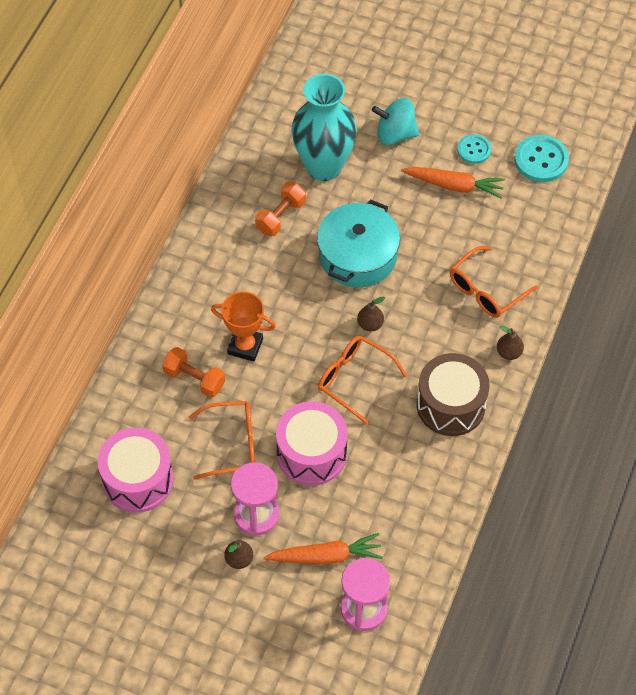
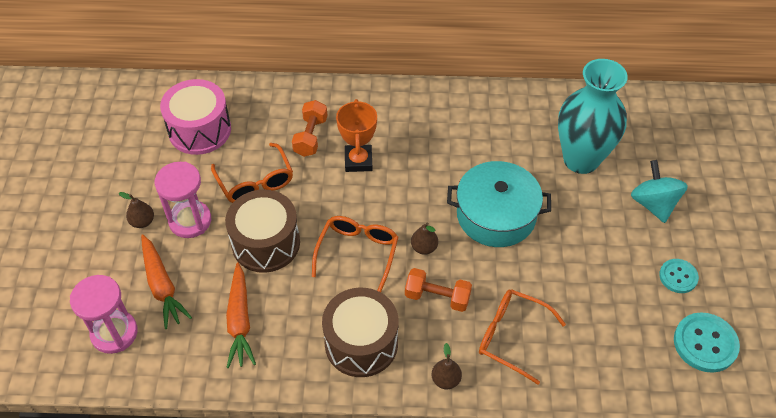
camera: 70 degrees right, 5 degrees down
orange dumbbell [255,182,306,236] -> orange dumbbell moved to [405,268,472,312]
pink drum [276,401,347,486] -> brown drum [225,190,300,273]
orange carrot [401,167,505,199] -> orange carrot moved to [226,263,256,368]

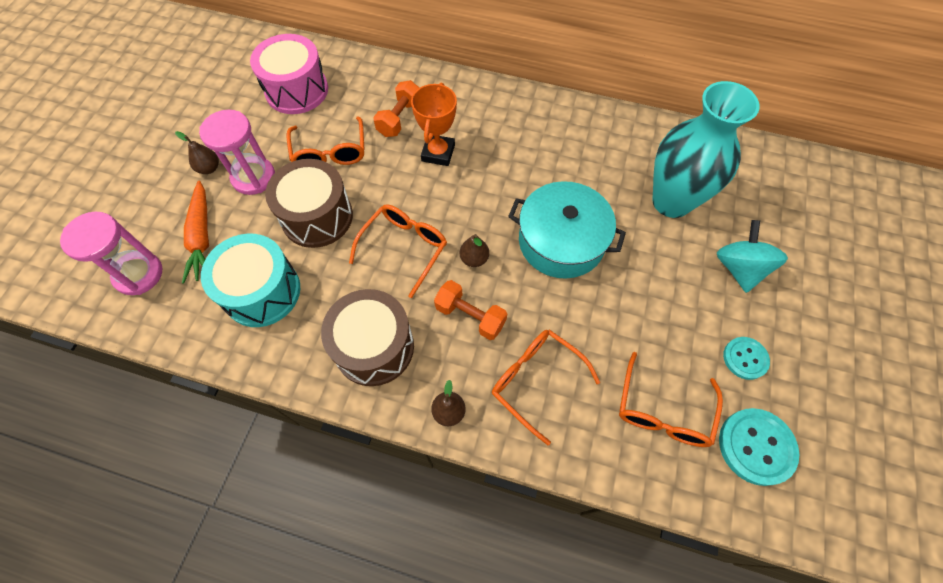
camera: 15 degrees right, 10 degrees up
orange carrot [226,263,256,368] -> turquoise drum [201,234,300,327]
none -> orange glasses [619,352,723,447]

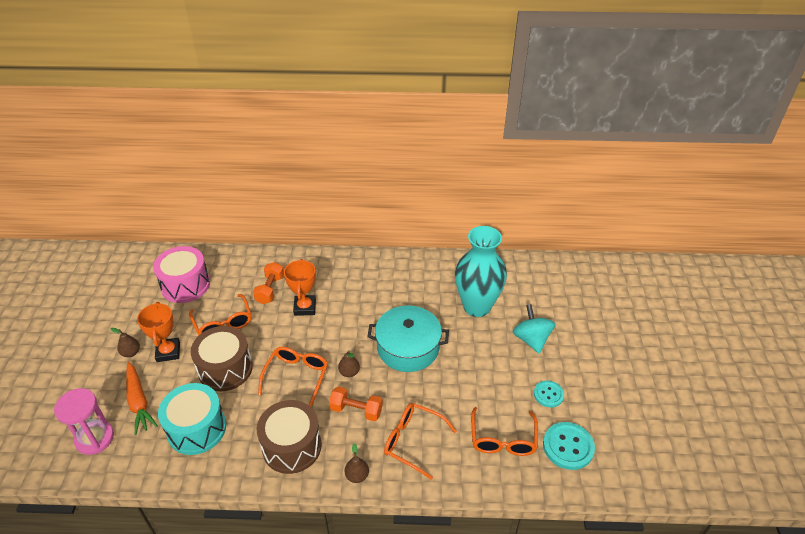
camera: 15 degrees left, 20 degrees down
pink hourglass [199,110,275,195] -> orange trophy [137,302,180,362]

